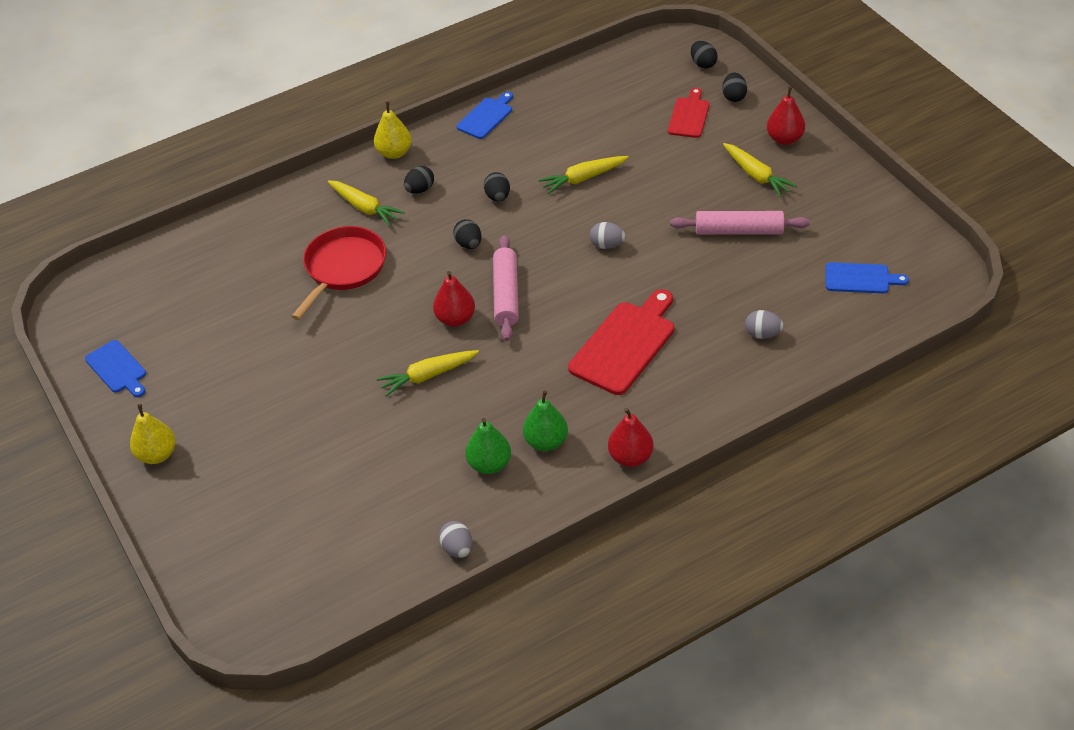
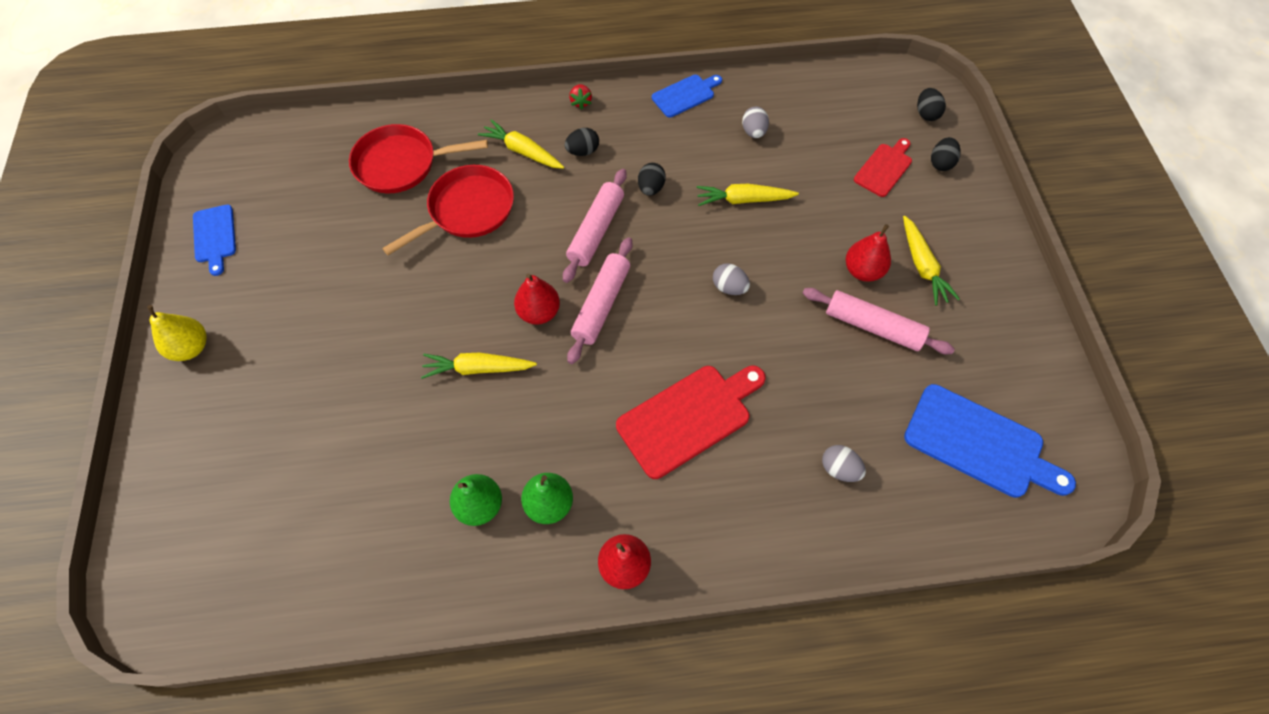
camera: 20 degrees right, 15 degrees up
yellow carrot [327,180,405,226] -> yellow carrot turned 150 degrees clockwise [478,119,564,169]
yellow pear [374,101,412,159] -> red strawberry [569,84,592,109]
grey egg [439,521,472,558] -> grey egg moved to [742,106,769,138]
black egg [453,219,481,249] -> pink rolling pin [563,169,627,283]
red pear [767,86,805,145] -> red pear moved to [846,224,891,282]
blue cutting board [826,262,909,293] -> blue cutting board [904,384,1076,498], size x1.70
none -> red pan [349,124,488,193]

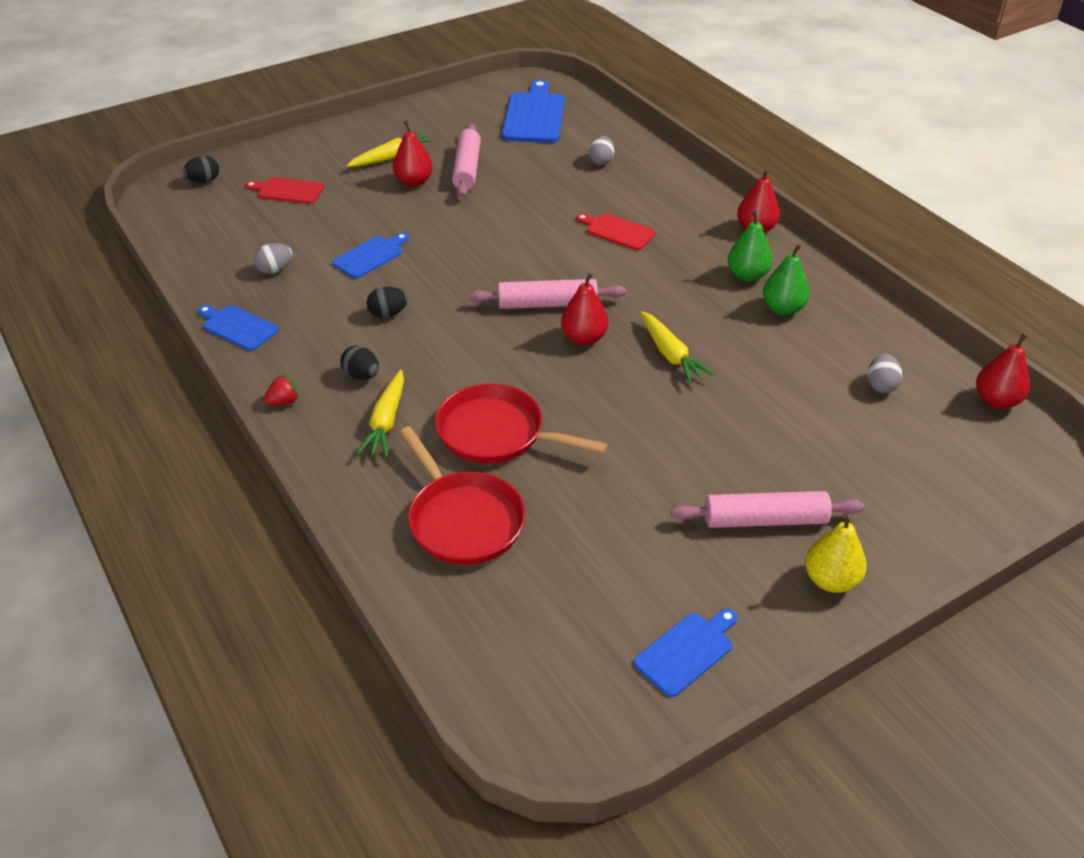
camera: 115 degrees left, 20 degrees down
pink rolling pin [563,169,627,283] -> pink rolling pin moved to [671,491,864,528]
red cutting board [616,366,766,479] -> red cutting board [576,213,656,250], size x0.59
yellow carrot [696,184,799,206] -> blue cutting board [332,233,409,279]
grey egg [713,263,750,295] -> grey egg moved to [868,354,902,393]
black egg [931,137,961,171] -> none
none -> red pear [976,333,1030,409]

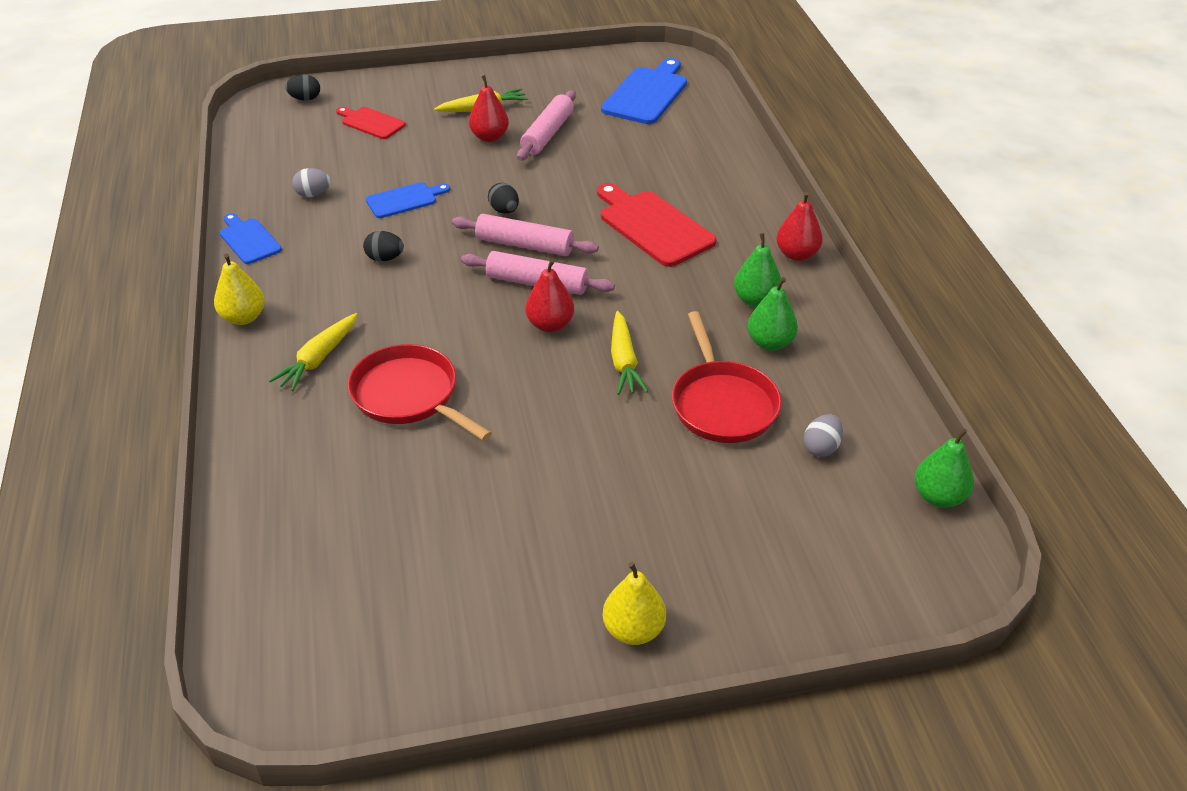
camera: 20 degrees right, 0 degrees up
red strawberry [263,374,299,405] -> yellow pear [214,253,265,325]
black egg [340,346,379,380] -> black egg moved to [488,183,519,214]
red pan [400,426,526,565] -> red pan moved to [672,311,782,443]
red cutting board [576,213,656,250] -> red cutting board [597,183,716,267], size x1.70
grey egg [589,136,614,166] -> none
blue cutting board [634,609,737,697] -> none
pink rolling pin [671,491,864,528] -> pink rolling pin moved to [452,214,599,256]
red pear [976,333,1030,409] -> green pear [914,428,974,508]

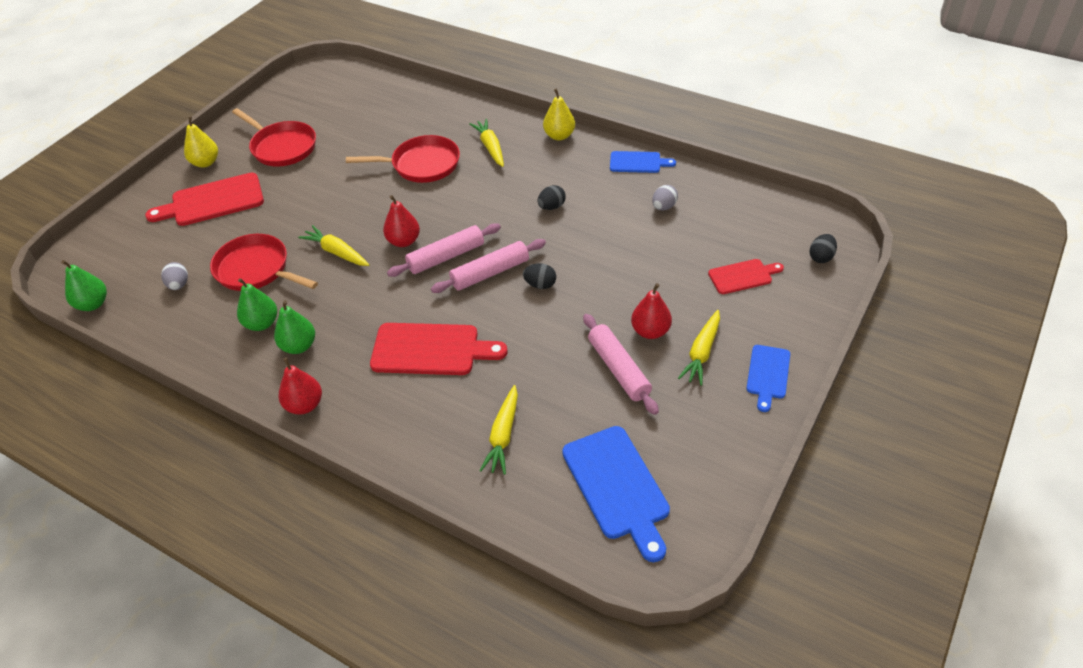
camera: 135 degrees right, 5 degrees up
blue cutting board [366,182,450,218] -> blue cutting board moved to [746,345,790,412]
none -> red cutting board [145,173,264,226]
none -> red pan [232,108,316,167]
none -> yellow carrot [479,385,518,475]

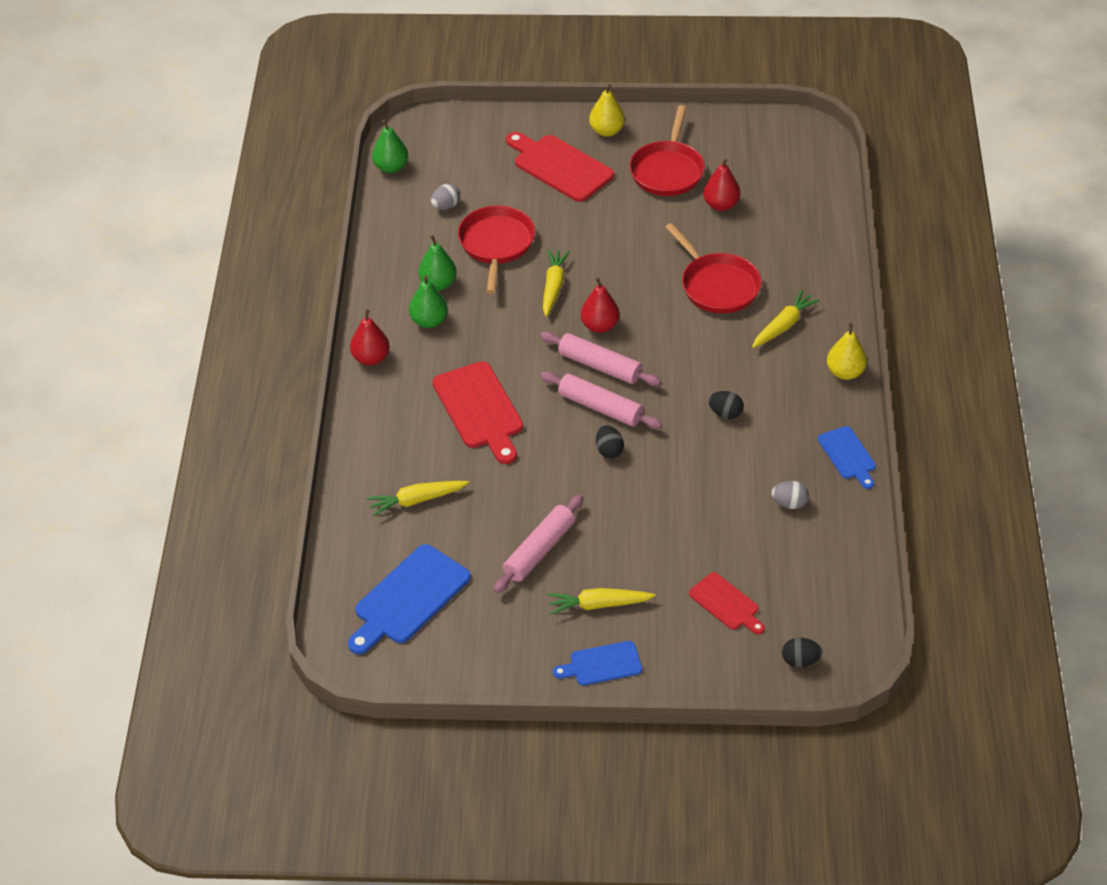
camera: 60 degrees right, 0 degrees up
red pear [631,283,672,339] -> red pear moved to [703,159,740,211]

